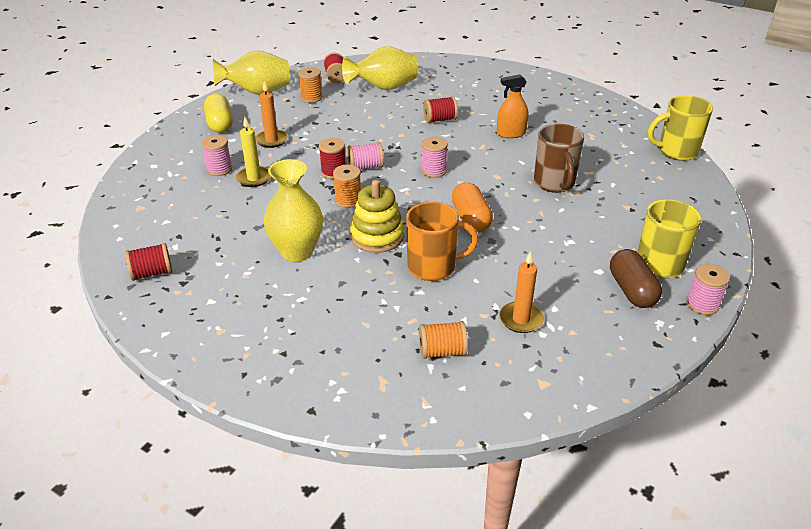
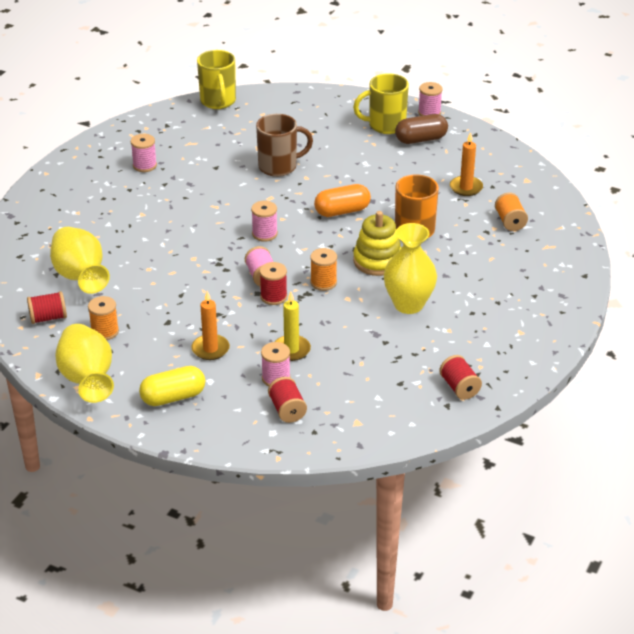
camera: 95 degrees left, 0 degrees up
red spool [423,96,458,123] -> red spool moved to [268,377,307,423]
orange spray bottle [497,74,528,138] -> none
none -> pink spool [131,134,157,172]

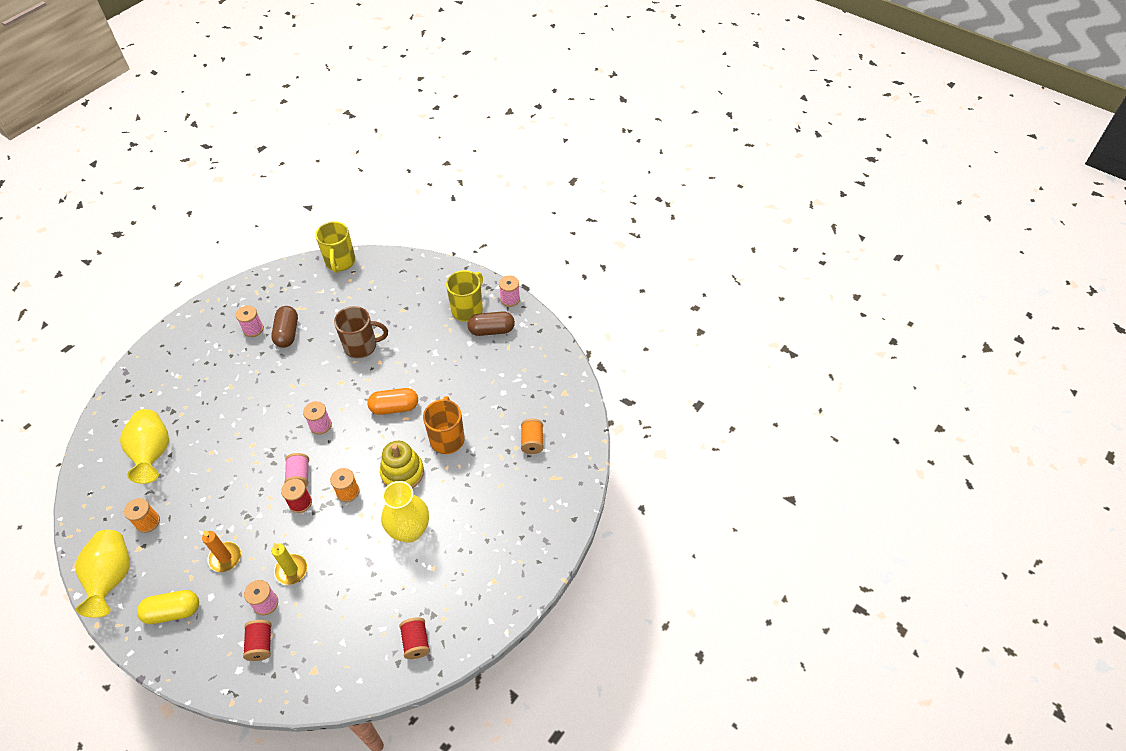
camera: 10 degrees right, 15 degrees up
red spool [27,291,67,324] -> none
yellow mug [353,73,409,134] -> yellow mug turned 120 degrees clockwise [446,270,483,322]
orange candle [450,132,483,196] -> none
none -> brown capsule [271,306,298,348]

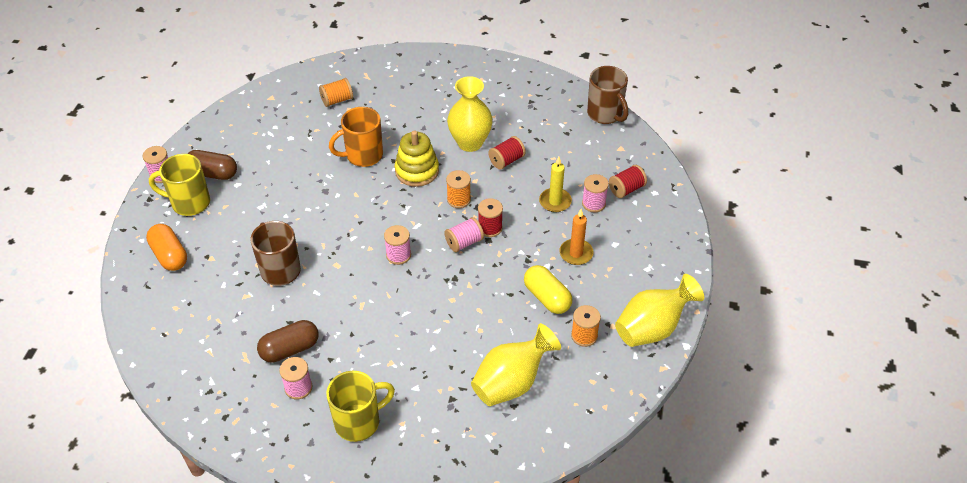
camera: 115 degrees left, 5 degrees down
yellow capsule [137,590,199,624] -> yellow capsule moved to [524,265,572,314]
yellow mug [315,221,355,273] -> yellow mug moved to [326,371,395,442]
orange capsule [367,388,418,415] -> orange capsule moved to [146,224,187,271]
red spool [399,617,430,659] -> red spool moved to [488,136,526,170]
brown capsule [467,311,515,336] -> brown capsule turned 45 degrees counterclockwise [187,150,237,180]
none -> brown mug [587,66,628,124]

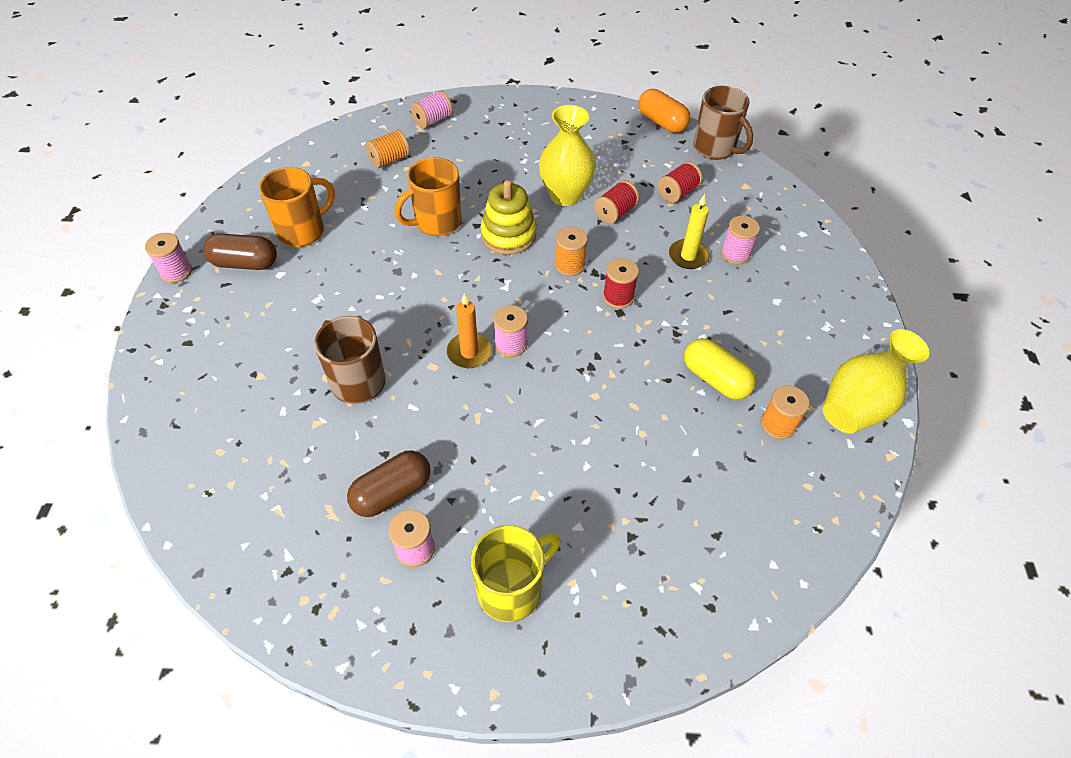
camera: 10 degrees left, 5 degrees up
orange capsule [146,224,187,271] -> orange capsule moved to [638,89,691,133]
yellow mug [149,154,210,216] -> none
pink spool [444,217,484,252] -> pink spool moved to [411,90,453,129]
yellow vase [471,323,561,406] -> none
orange candle [559,209,594,265] -> orange candle moved to [447,293,492,368]
red spool [609,165,647,198] -> red spool moved to [658,161,703,203]
none -> orange mug [259,167,335,247]

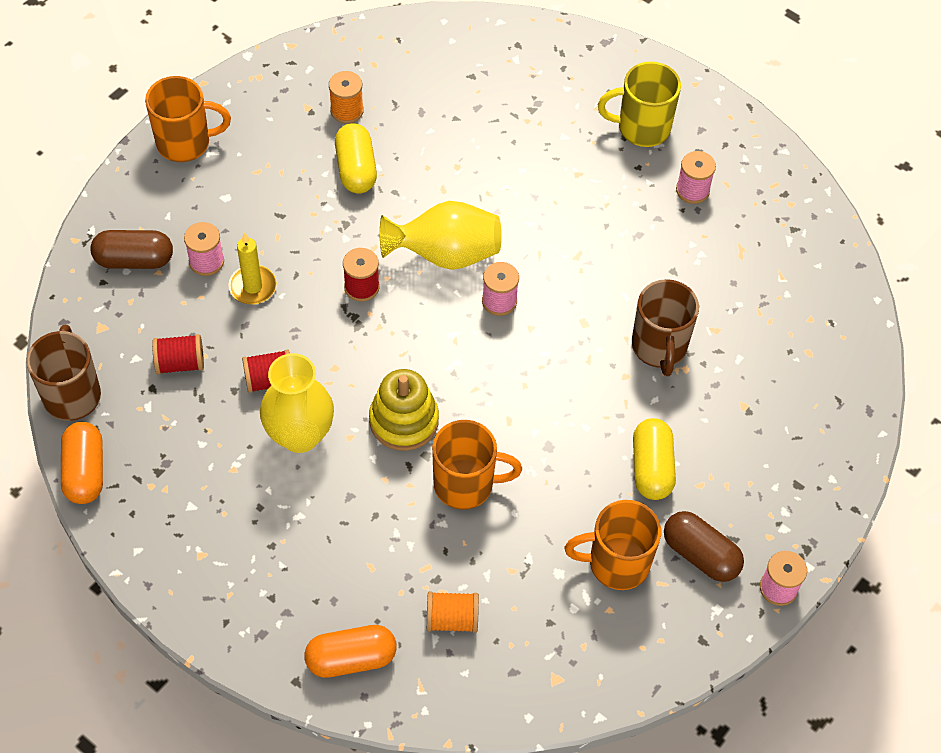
camera: 145 degrees left, 5 degrees up
brown capsule [347,450,431,517] -> brown capsule moved to [90,230,173,269]
pink spool [411,90,453,129] -> orange capsule [304,625,397,678]
orange candle [447,293,492,368] -> none
orange spool [555,227,588,276] -> none
yellow vase [823,329,929,434] -> yellow vase moved to [380,201,502,270]
none -> orange mug [145,76,231,162]
none -> yellow capsule [633,418,676,500]

